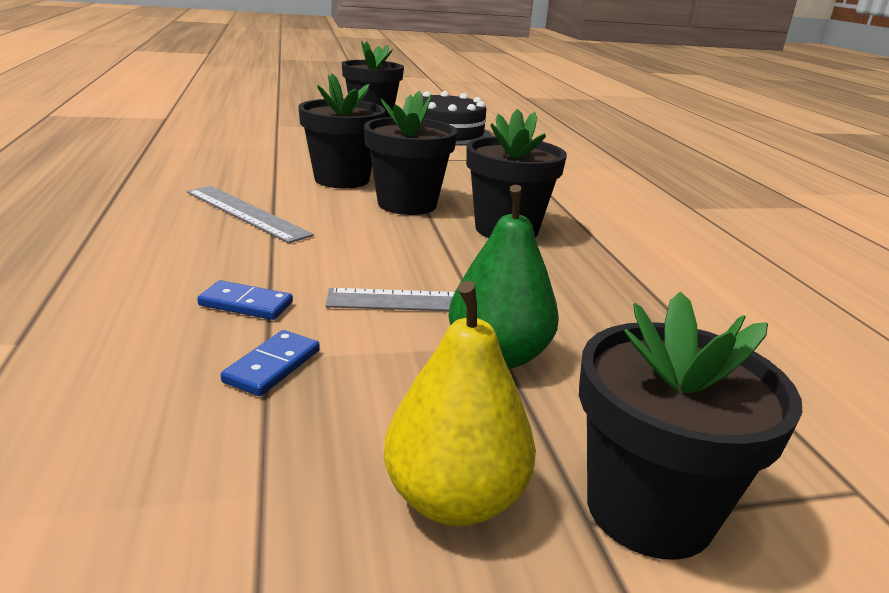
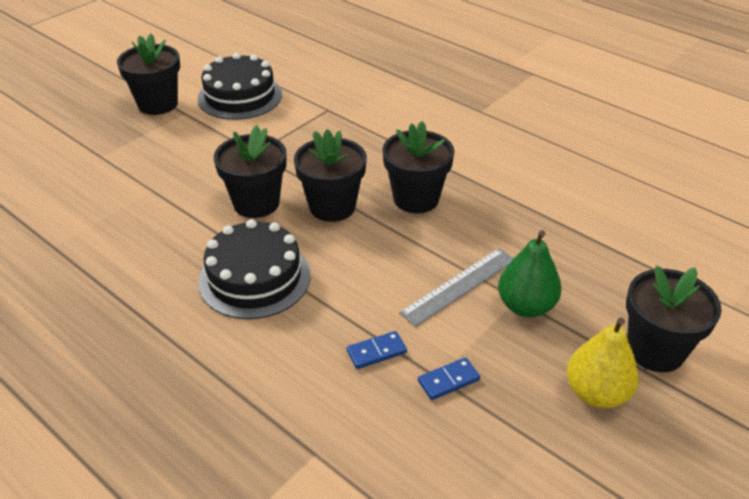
camera: 35 degrees left, 15 degrees up
grey ruler [186,186,314,243] -> black cake [198,219,311,319]
blue domino [221,330,320,396] -> blue domino turned 75 degrees clockwise [418,357,480,400]

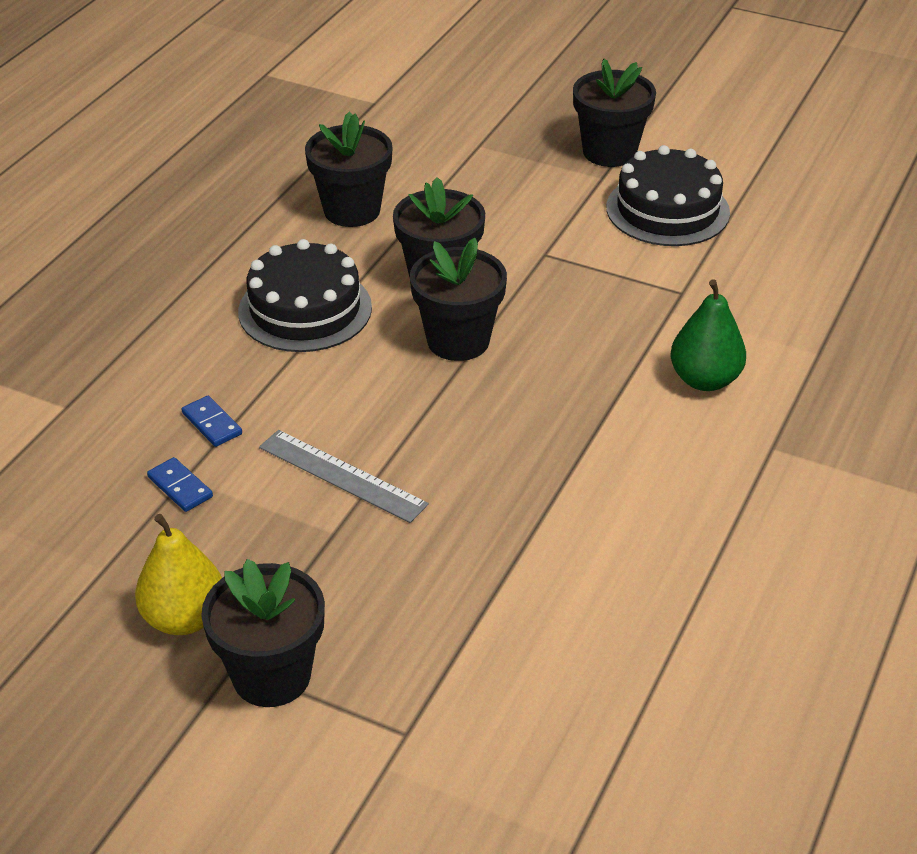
camera: 75 degrees right, 0 degrees up
black flower pot [382,121,455,213] -> black flower pot moved to [305,111,392,227]
green pear [498,230,562,317] -> green pear moved to [670,279,746,391]

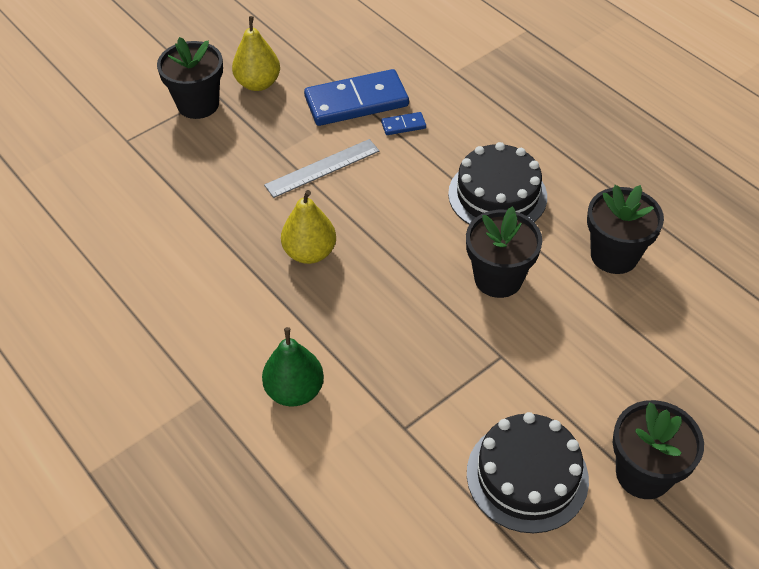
camera: 115 degrees right, 10 degrees up
blue domino [147,457,213,512] -> blue domino [304,69,409,126], size x2.35
black flower pot [410,238,507,361] -> none
none -> yellow pear [281,190,336,264]

